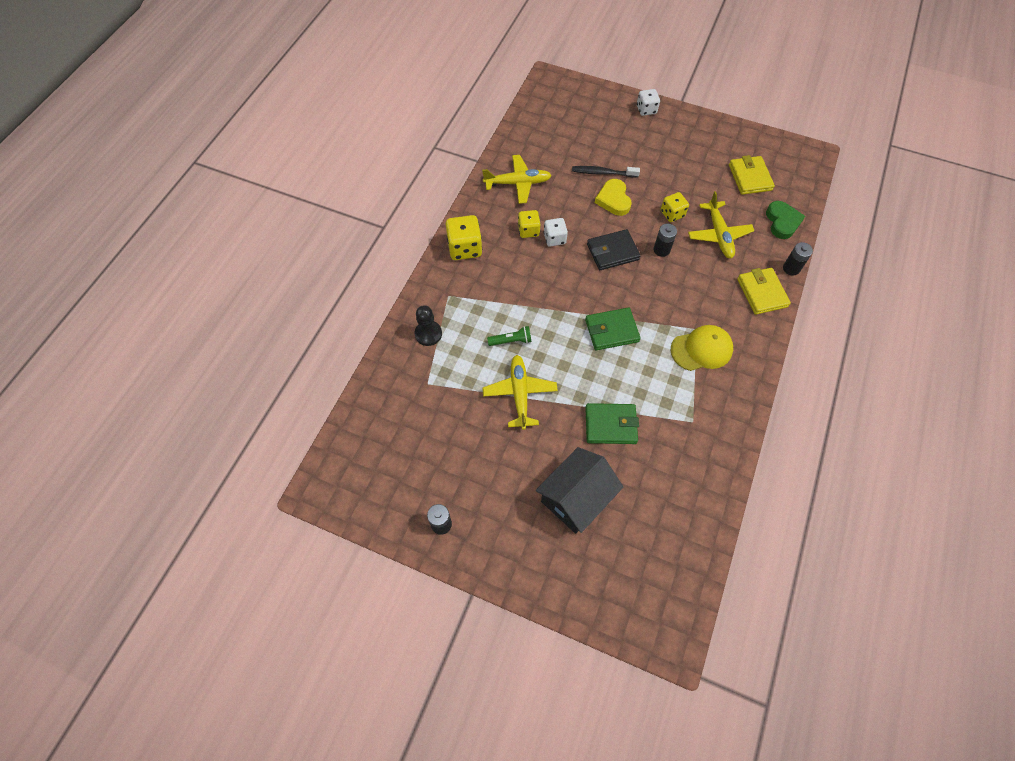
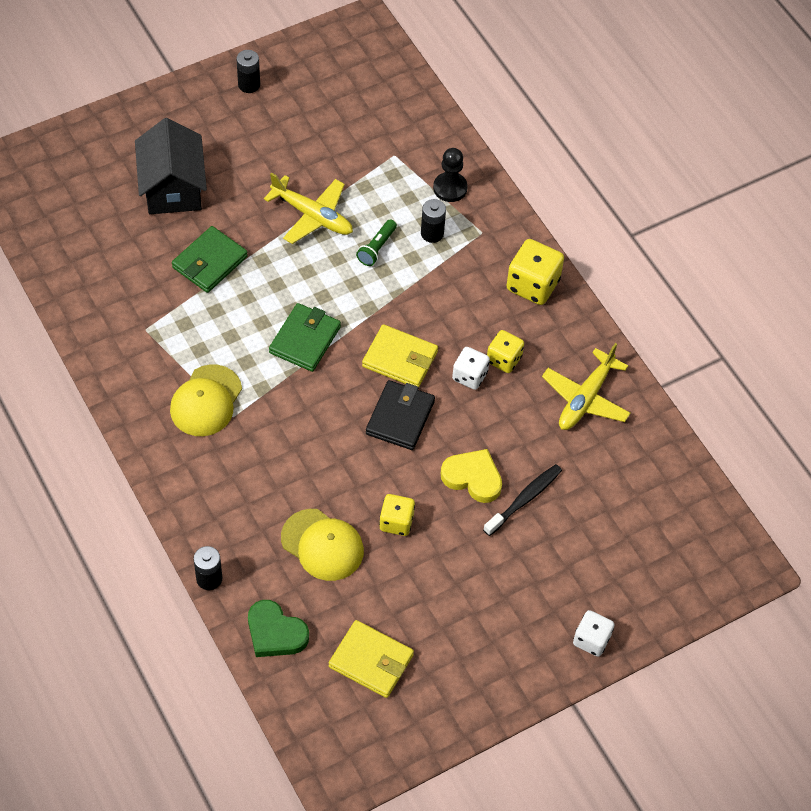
camera: 125 degrees right, 5 degrees down
black battery [653,224,677,257] -> black battery moved to [421,199,446,243]
yellow plane [688,191,755,258] -> yellow cap [281,509,364,581]
yellow wallet [737,268,791,315] -> yellow wallet moved to [362,324,438,387]

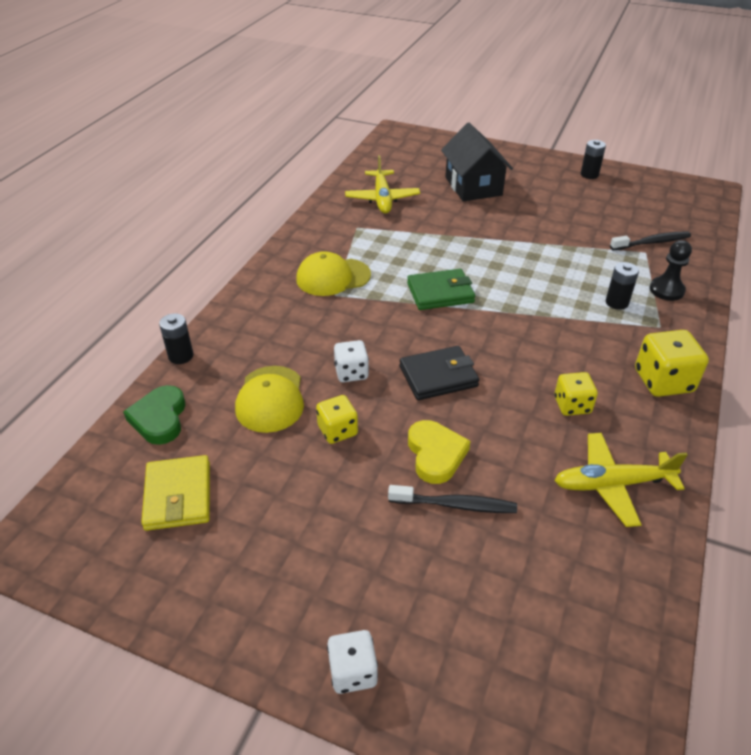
camera: 55 degrees right, 15 degrees down
black house [135,118,207,214] -> black house turned 60 degrees counterclockwise [441,123,513,201]
green wallet [172,226,248,293] -> none
yellow plane [264,173,353,244] -> yellow plane moved to [345,155,420,214]
green flashlight [356,219,397,266] -> none
yellow wallet [362,324,438,387] -> none
white dice [452,347,490,390] -> white dice moved to [334,340,369,382]
none -> black toothbrush [610,231,691,250]

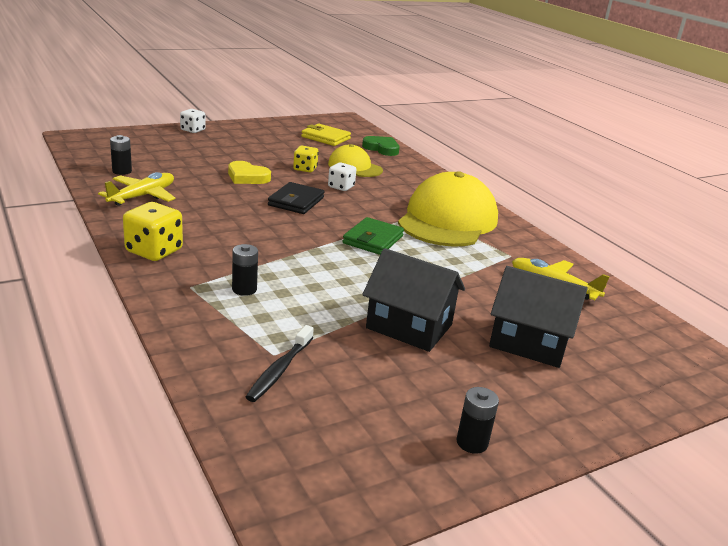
camera: 125 degrees right, 15 degrees down
black battery [159,313,193,364] -> black battery moved to [110,135,132,175]
yellow cap [296,251,371,296] -> yellow cap [398,171,498,247], size x1.86
black toothbrush [388,485,517,513] -> none
yellow dice [554,372,598,416] -> none
black pawn [650,240,692,301] -> none
none -> black house [362,248,465,352]

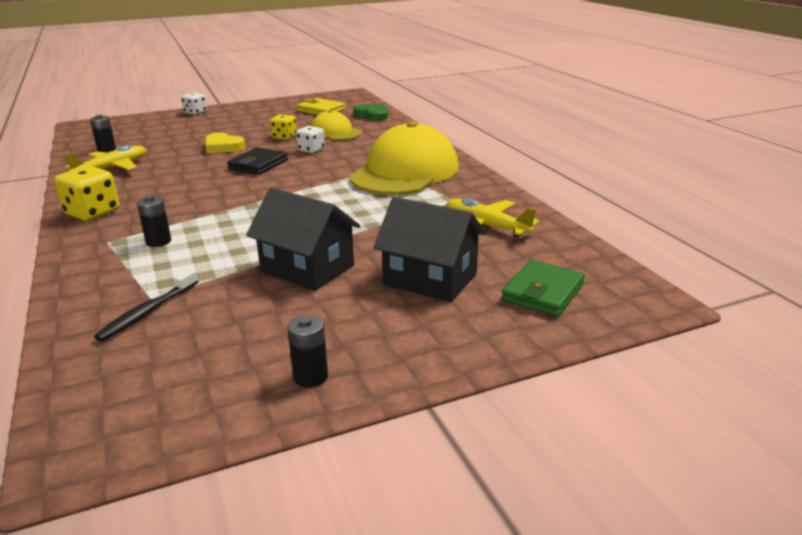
camera: 10 degrees right, 0 degrees up
green wallet [343,217,404,255] -> green wallet moved to [501,260,585,316]

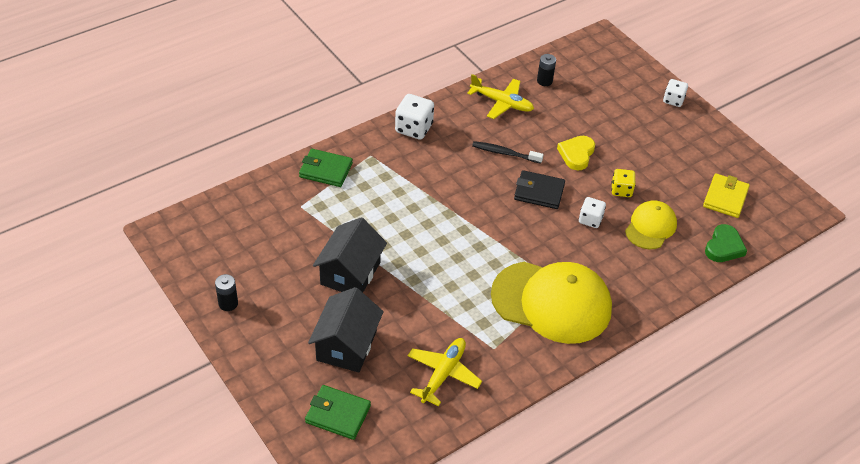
camera: 75 degrees right, 20 degrees up
yellow dice [54,166,120,221] -> white dice [395,94,434,140]
black toothbrush [94,269,199,342] -> black toothbrush moved to [472,141,544,164]
black battery [137,196,171,247] -> none
none -> green wallet [299,149,353,187]

